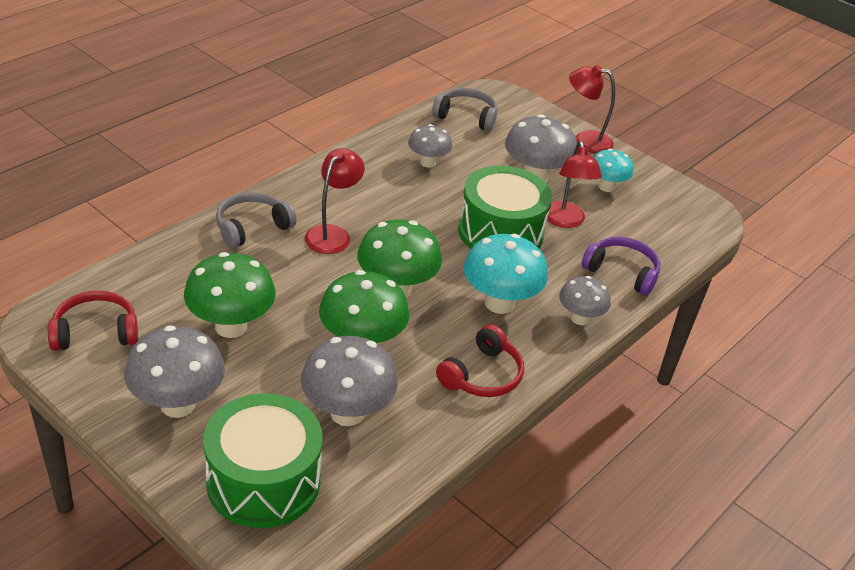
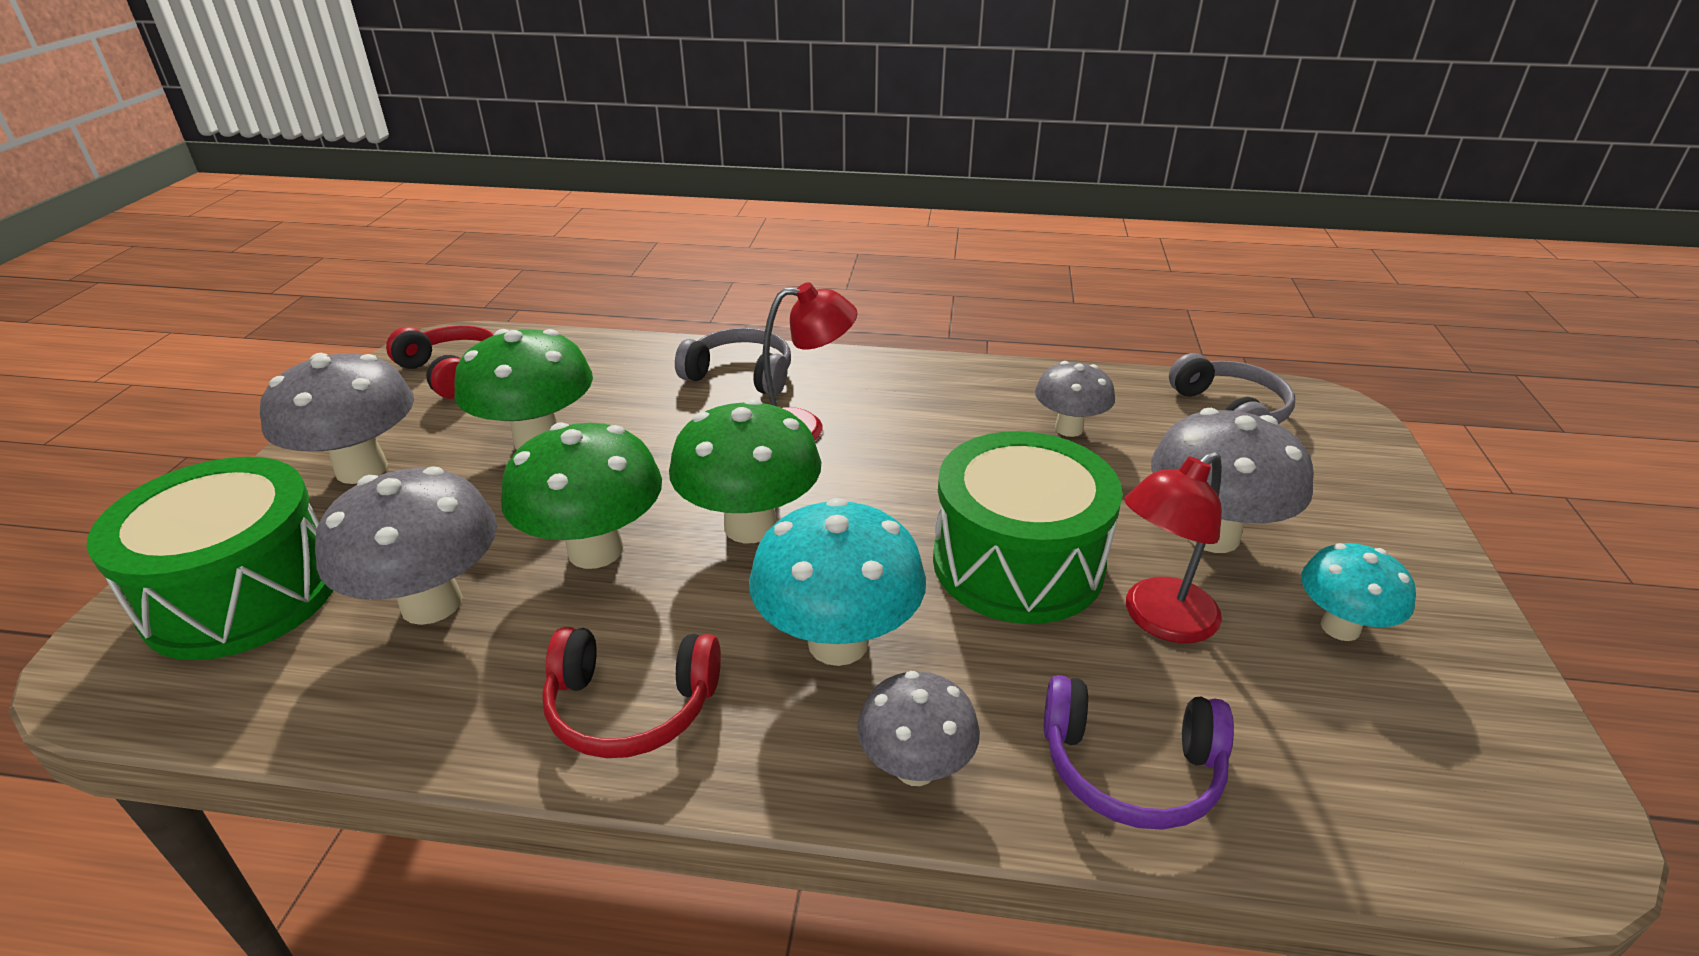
camera: 60 degrees right, 5 degrees down
red lamp [569,65,615,153] -> none
purple headphones [582,237,660,296] -> purple headphones turned 105 degrees clockwise [1044,675,1234,830]

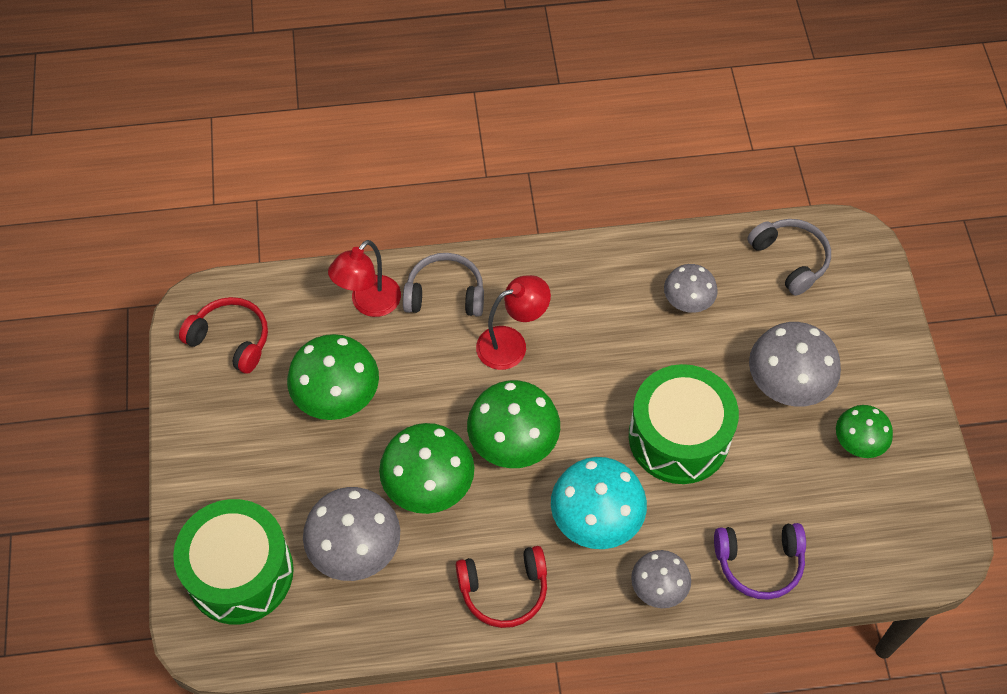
camera: 15 degrees left, 25 degrees up
grey mushroom [260,353,414,484] -> none
red lamp [1124,451,1222,643] -> red lamp moved to [328,240,401,317]
turquoise mushroom [1301,543,1416,641] -> green mushroom [836,405,893,458]

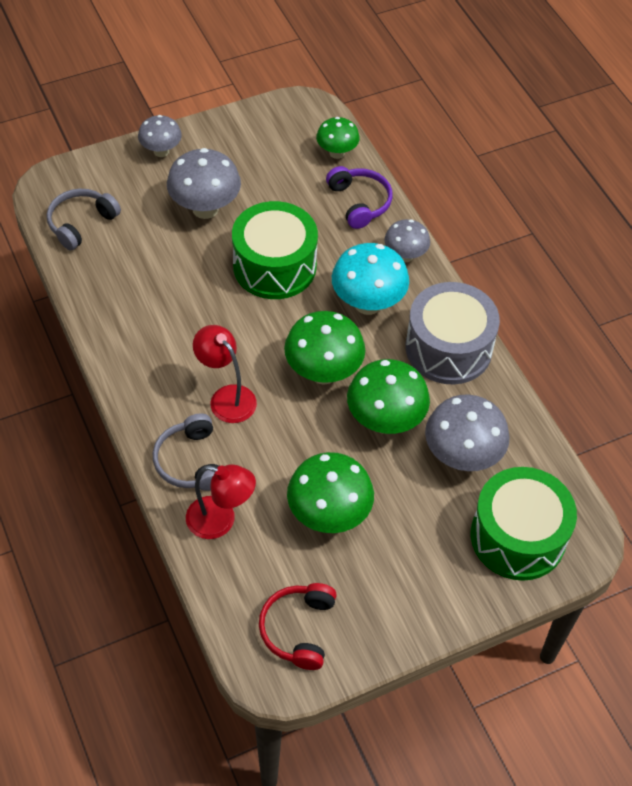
camera: 110 degrees left, 5 degrees down
red headphones [456,546,547,628] -> grey drum [406,282,500,384]
grey mushroom [664,264,718,313] -> grey mushroom moved to [138,115,182,157]
green mushroom [836,405,893,458] -> green mushroom moved to [316,117,360,159]

